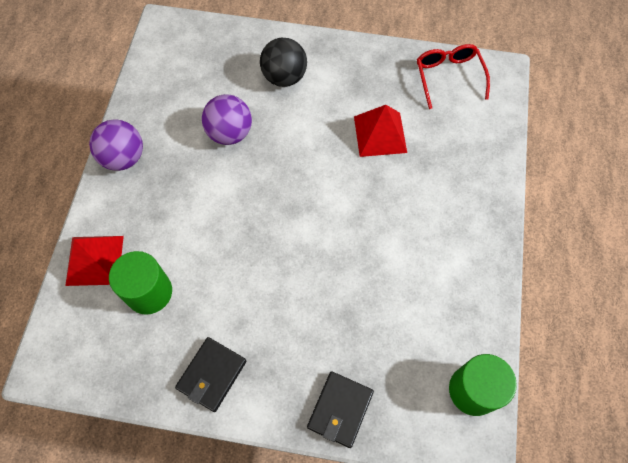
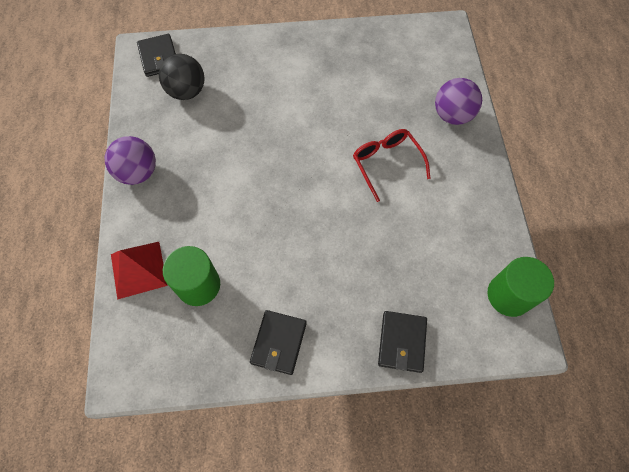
camera: 15 degrees left, 0 degrees up
purple ball [202,94,252,145] -> purple ball moved to [435,78,482,125]
black ball [260,38,307,87] -> black ball moved to [159,54,205,100]
red pyramid [354,105,407,157] -> none
red glasses [417,44,490,109] -> red glasses moved to [353,129,431,202]
none -> black wallet [137,34,176,77]

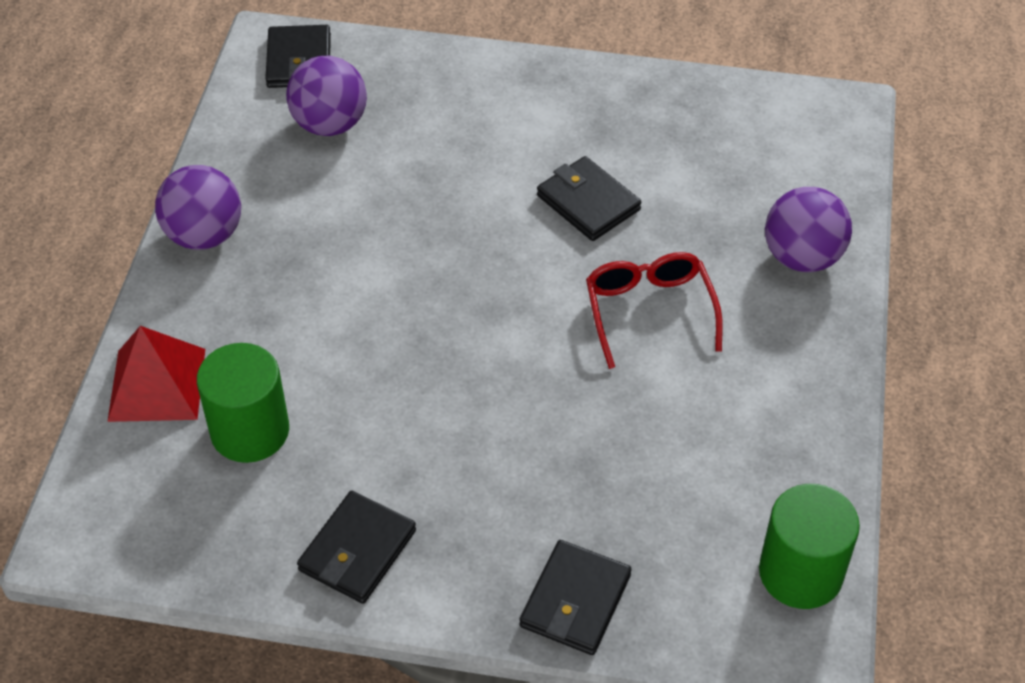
camera: 15 degrees right, 15 degrees down
black ball [159,54,205,100] -> purple ball [286,56,367,136]
none -> black wallet [537,156,641,241]

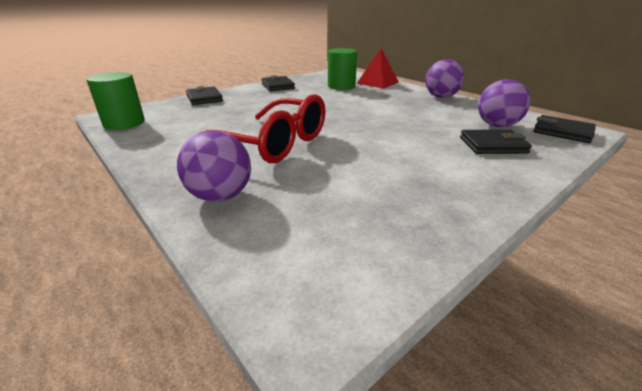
camera: 130 degrees right, 20 degrees down
black wallet [537,156,641,241] -> black wallet moved to [460,129,532,154]
red glasses [586,252,723,369] -> red glasses [200,94,326,163], size x1.60

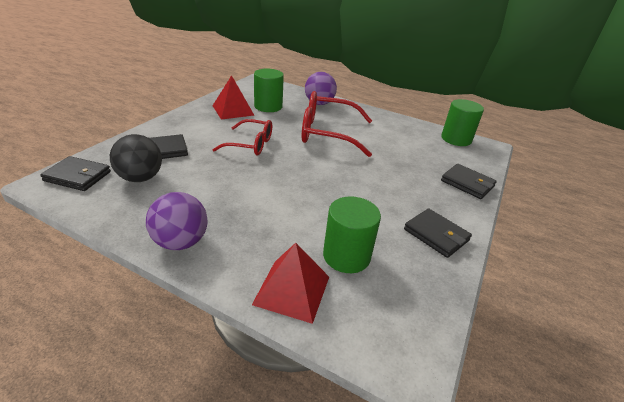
camera: 155 degrees right, 5 degrees up
purple ball [478,79,530,127] -> black ball [110,134,162,182]
none -> red pyramid [213,75,254,120]
none -> red glasses [213,119,272,155]
none -> green cylinder [254,69,284,112]

